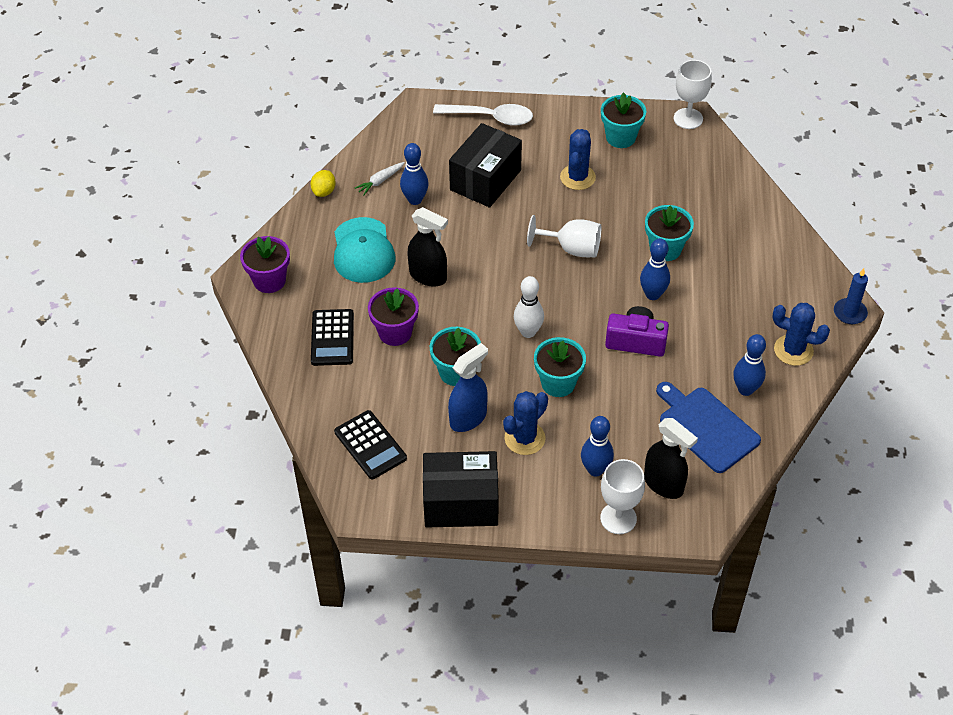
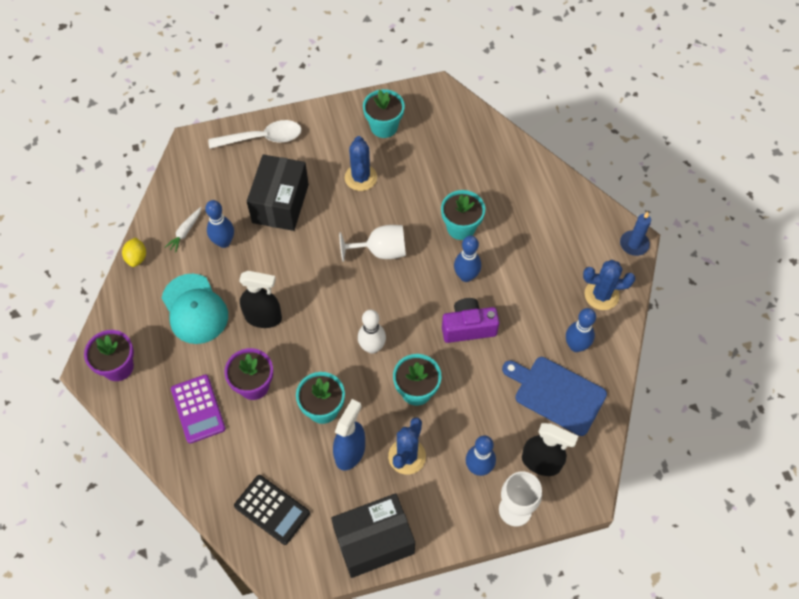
camera: 20 degrees left, 10 degrees up
black calculator [311,309,354,366] -> purple calculator [171,374,226,444]
white goblet [674,60,712,129] -> none

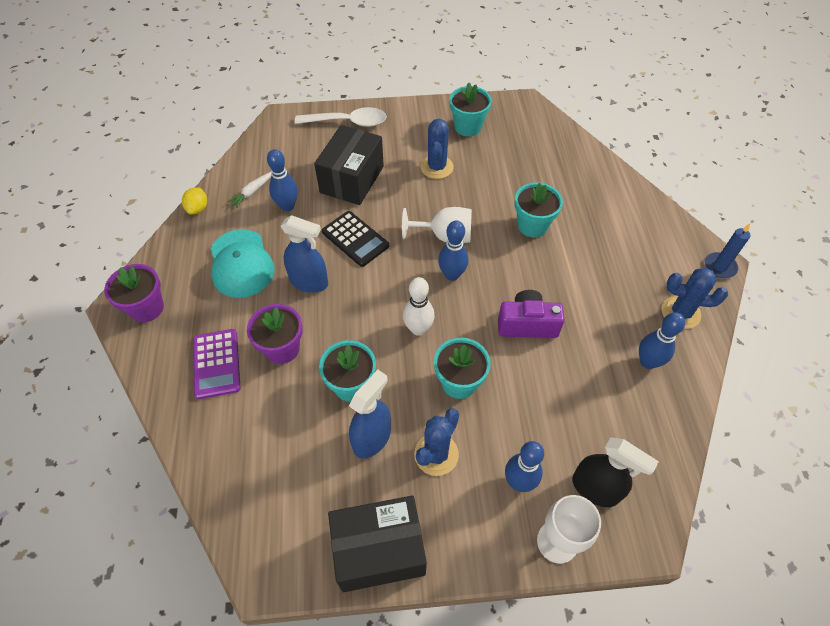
camera: 10 degrees right, 5 degrees down
black calculator [234,475,310,545] -> black calculator moved to [322,211,389,267]
black spray bottle [239,271,282,328] -> blue spray bottle [281,215,328,293]
blue bowling pin [454,235,481,282] -> blue bowling pin moved to [438,220,468,281]
blue cutting board [502,357,607,436] -> none

